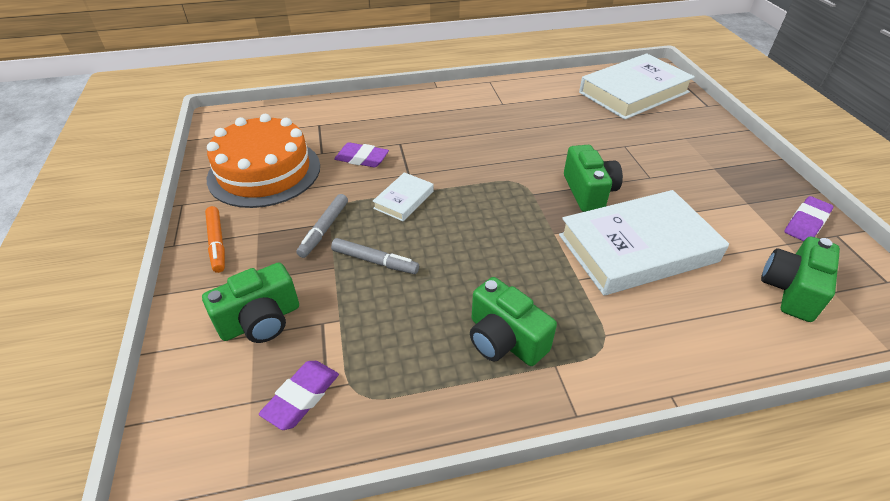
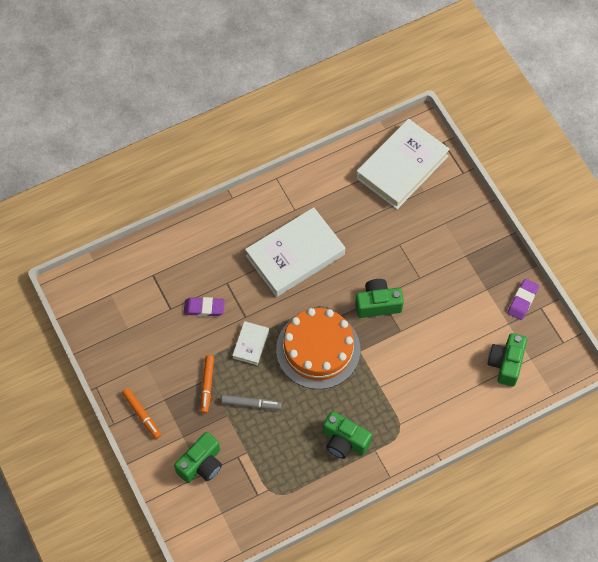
camera: 15 degrees left, 20 degrees up
orange cake [207,114,320,208] -> orange cake moved to [276,308,360,389]
purple eraser [259,361,339,430] -> none
grey marker [296,194,348,258] -> orange marker [200,355,214,414]
white book [559,190,729,296] -> white book moved to [245,207,345,297]
green camera [564,145,623,212] -> green camera turned 75 degrees counterclockwise [355,279,404,318]

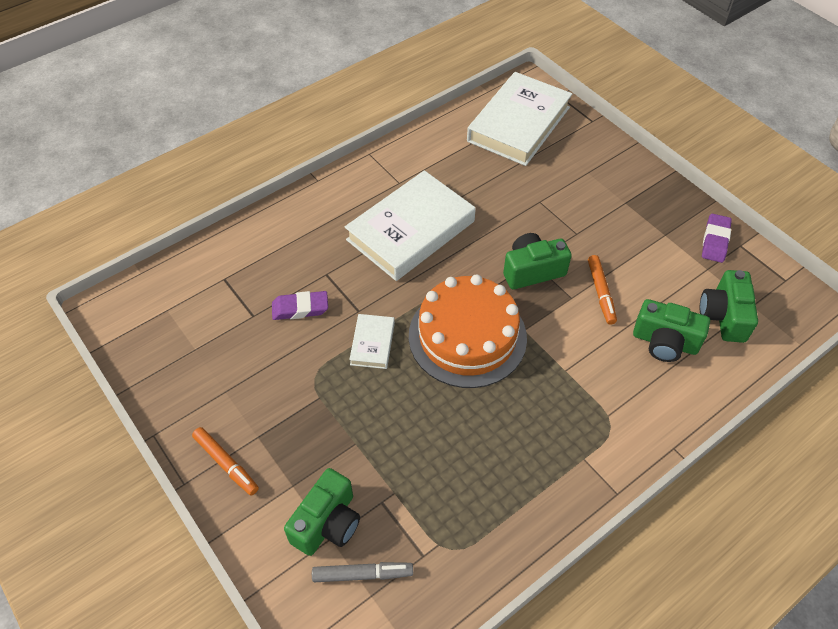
camera: 10 degrees left, 10 degrees down
orange marker [200,355,214,414] -> orange marker moved to [588,255,617,325]
grey marker [221,395,282,410] -> grey marker moved to [312,562,413,582]
green camera [323,411,372,459] -> green camera moved to [633,299,710,362]

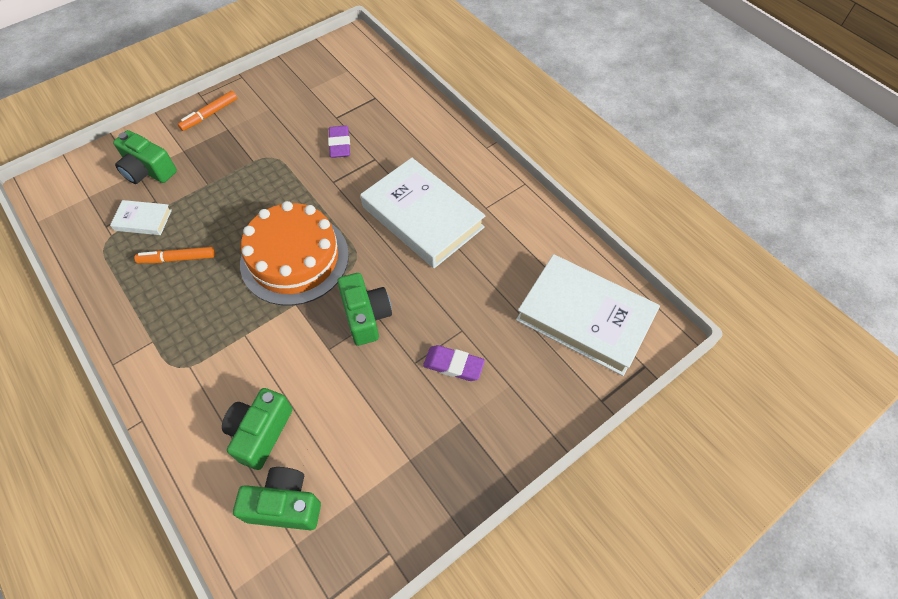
camera: 90 degrees right, 5 degrees up
grey marker [312,562,413,582] -> none
white book [349,314,395,369] -> white book moved to [110,200,172,235]
orange marker [588,255,617,325] -> orange marker moved to [135,247,215,263]
purple eraser [702,213,732,263] -> purple eraser moved to [423,345,485,381]

